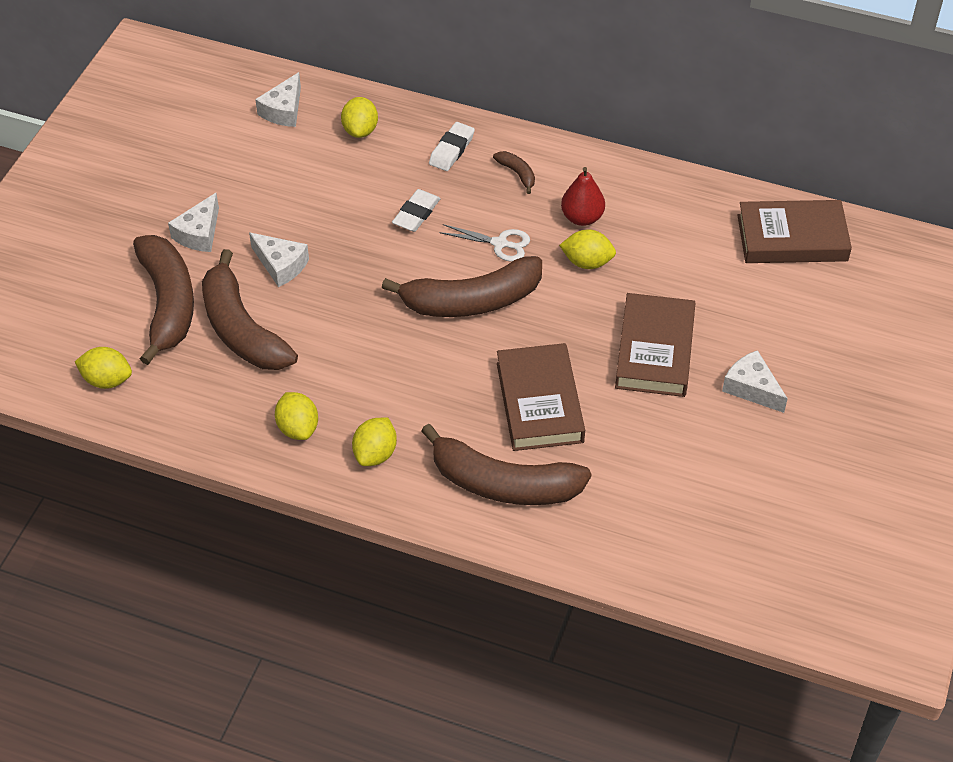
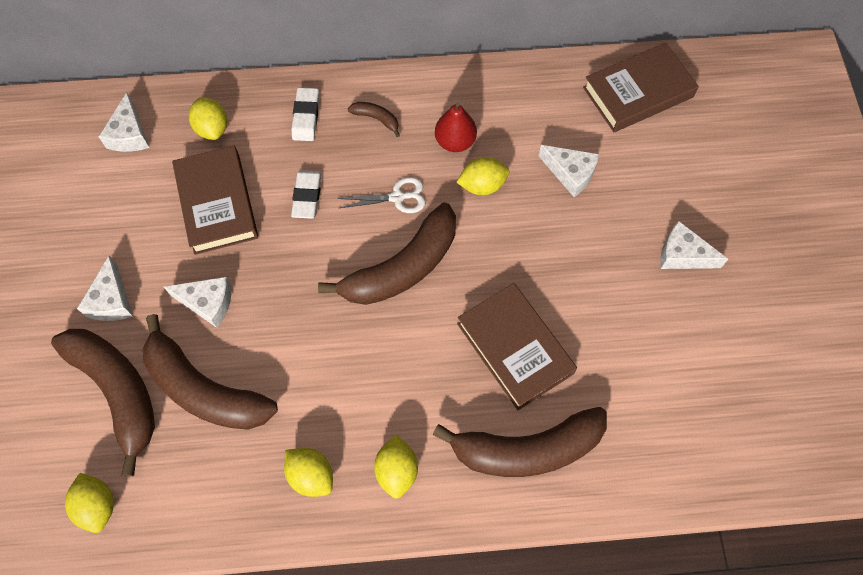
camera: 25 degrees left, 15 degrees up
yellow lemon [75,347,132,389] -> yellow lemon turned 75 degrees clockwise [65,473,114,533]
brown book [615,293,695,397] -> brown book moved to [172,146,258,255]
none -> white cheese [539,145,599,197]

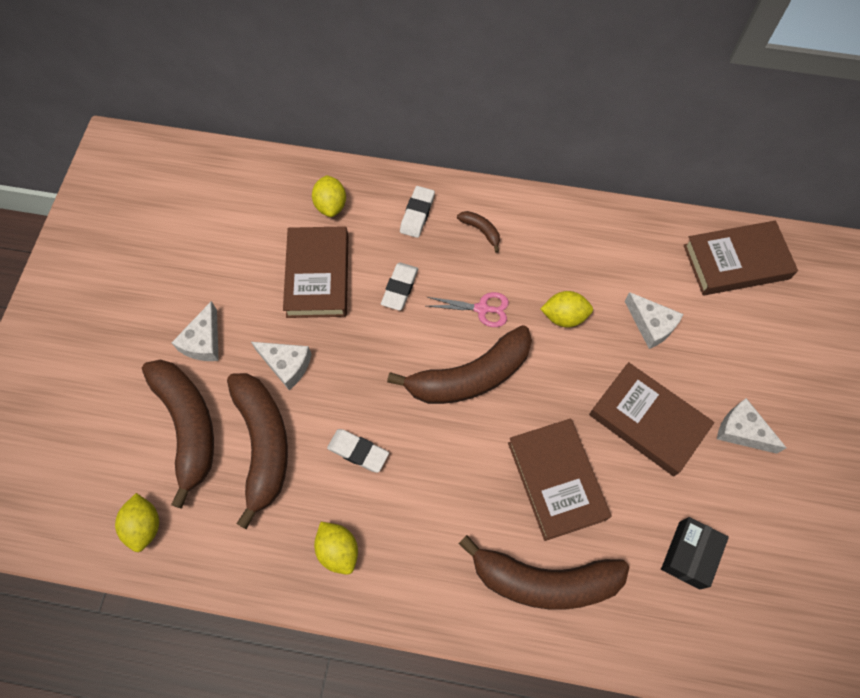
camera: 15 degrees right, 0 degrees up
white cheese [99,92,149,152] -> none
brown banana [143,314,278,430] -> brown banana turned 150 degrees counterclockwise [227,373,288,529]
white scissors [337,177,426,213] -> pink scissors [427,292,509,327]
yellow lemon [374,435,418,499] -> none
red pear [435,102,477,152] -> none
none -> white eraser [327,429,389,473]
none -> brown book [589,362,715,476]
none -> black box [661,517,729,589]

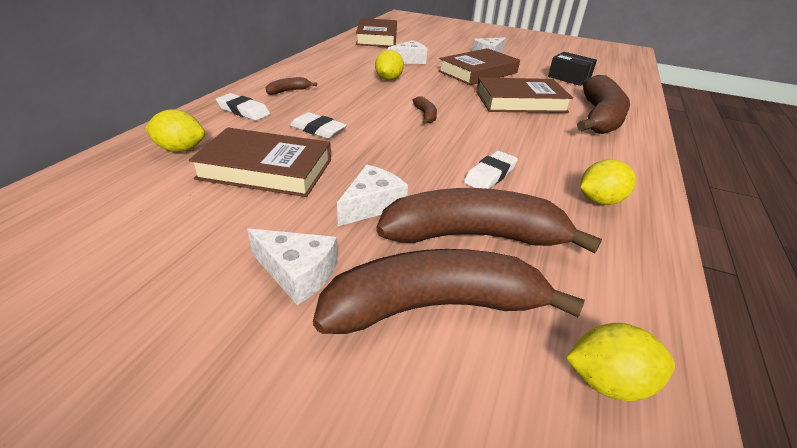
camera: 80 degrees left, 30 degrees down
brown banana [387,325,532,404] -> brown banana [412,96,437,124], size x0.41
pink scissors [427,292,509,327] -> none

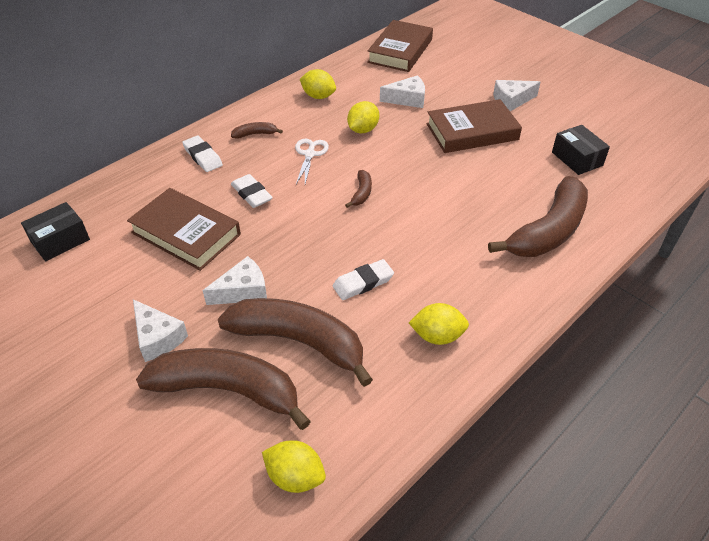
camera: 25 degrees right, 10 degrees up
yellow lemon [145,109,205,152] -> yellow lemon moved to [300,69,336,99]
brown book [476,77,573,113] -> none
none -> black box [21,202,90,261]
none -> white scissors [295,138,329,184]

